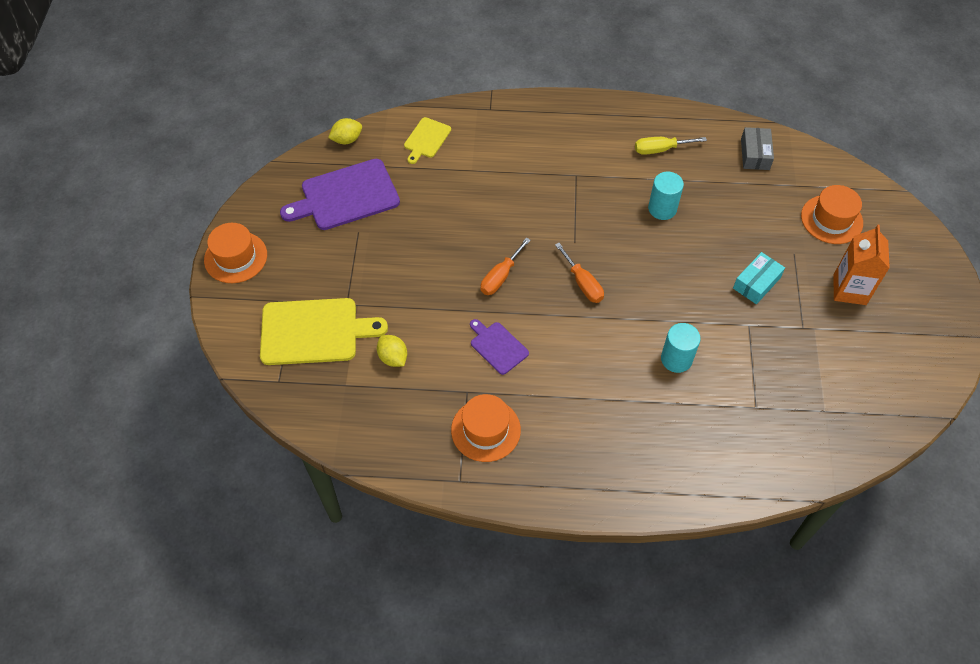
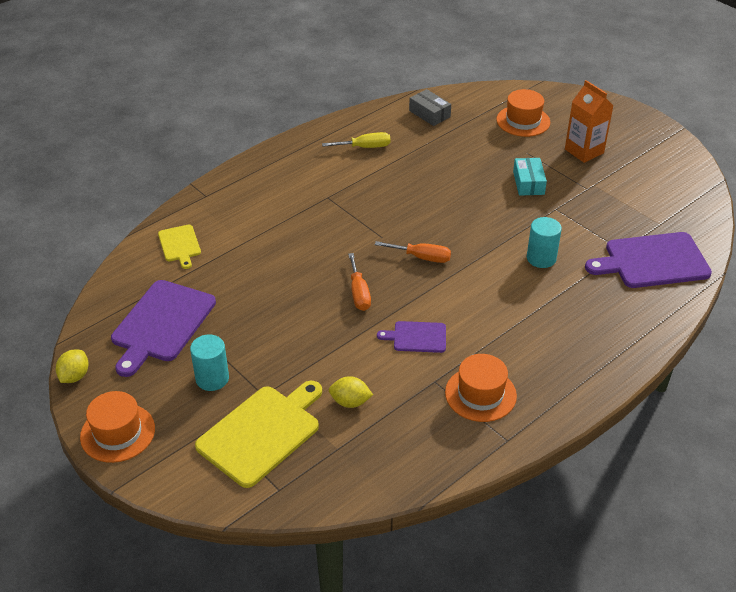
camera: 45 degrees left, 15 degrees down
yellow lemon [328,118,362,144] -> yellow lemon moved to [56,349,89,383]
yellow screwdriver [635,137,707,155] -> yellow screwdriver turned 135 degrees counterclockwise [322,132,391,148]
turquoise cylinder [648,172,684,220] -> turquoise cylinder moved to [190,335,229,391]
none -> purple cutting board [585,232,712,288]

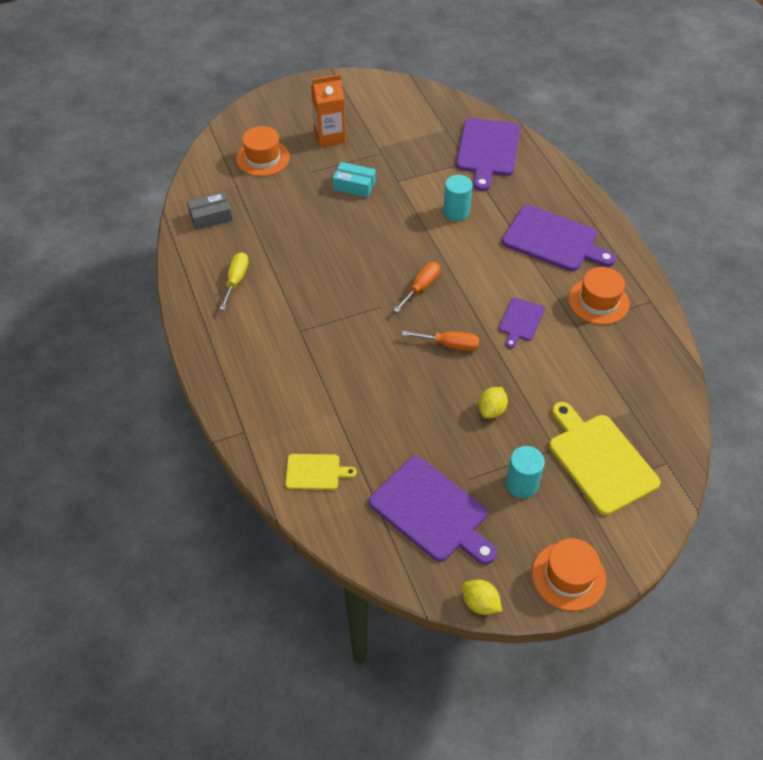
camera: 70 degrees left, 10 degrees up
yellow lemon [328,376,373,408] -> yellow lemon moved to [478,387,508,419]
none -> purple cutting board [502,205,616,271]

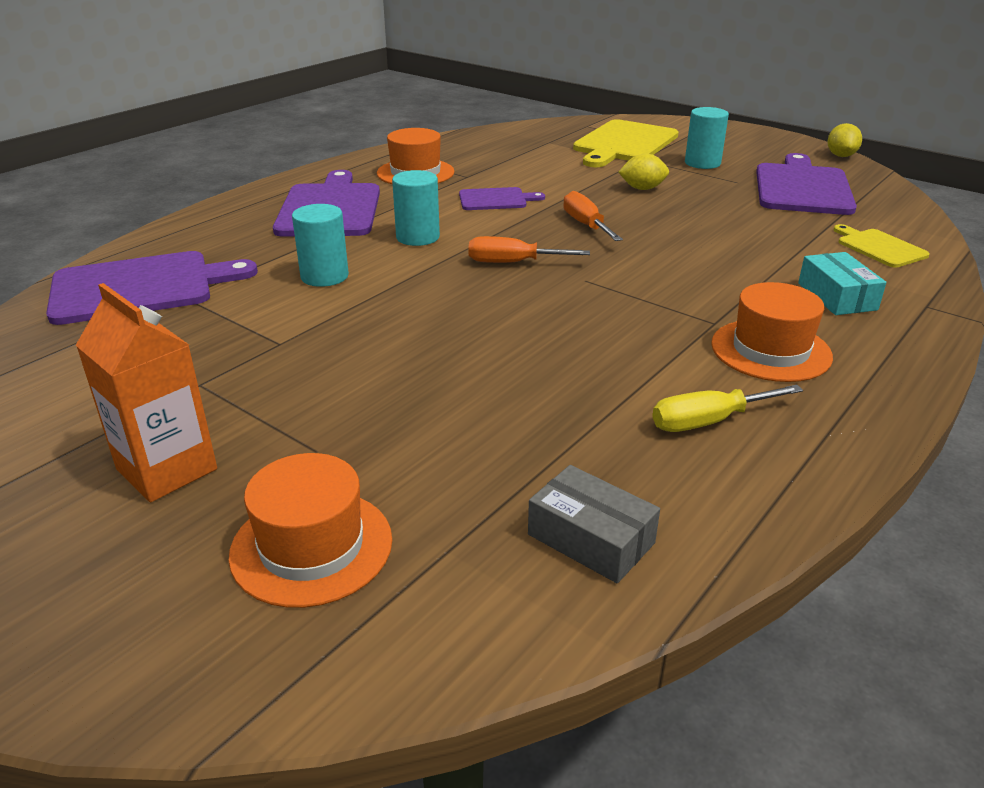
camera: 120 degrees left, 20 degrees down
turquoise box [333,162,376,197] -> turquoise box moved to [798,252,887,315]
orange hat [532,538,606,611] -> orange hat moved to [711,282,833,382]
none -> turquoise cylinder [392,170,440,246]

